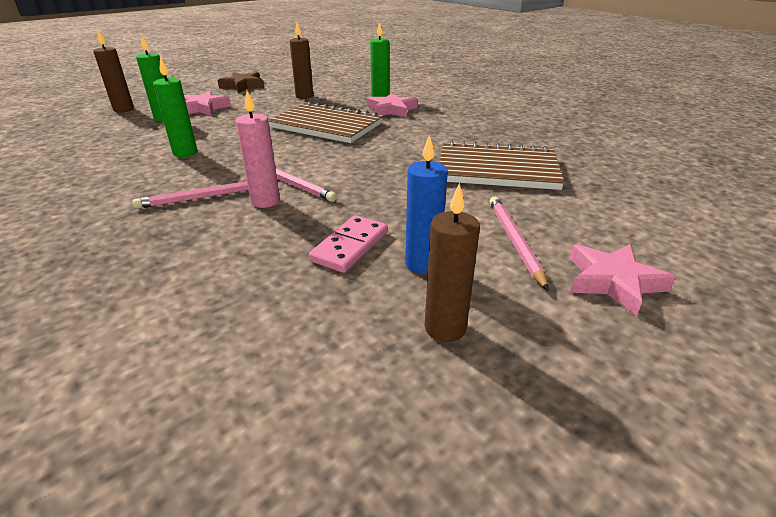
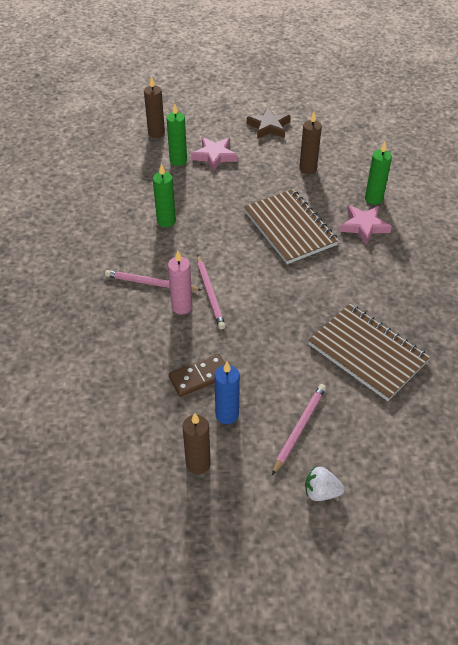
camera: 35 degrees right, 15 degrees up
pink domino [309,215,387,273] -> brown domino [169,354,225,397]
pink star [570,244,676,316] -> white strawberry [305,467,345,501]

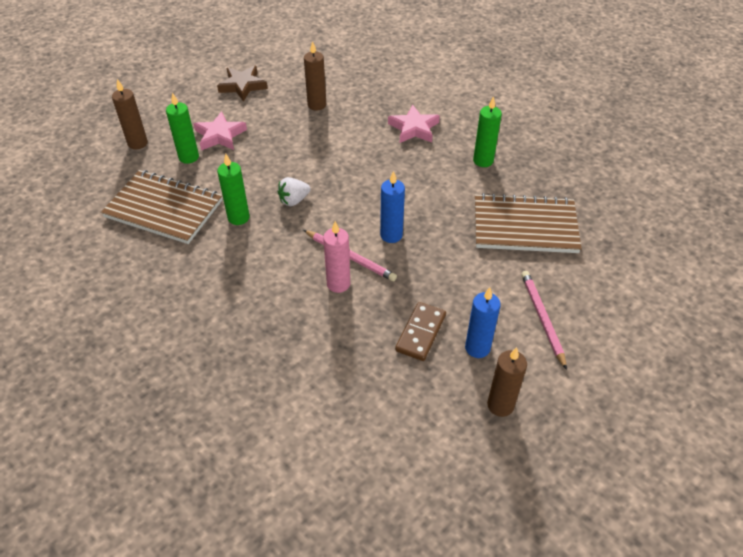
camera: 40 degrees left, 0 degrees up
pink pencil [105,270,201,291] -> none
brown notebook [244,189,339,264] -> brown notebook moved to [101,170,223,244]
white strawberry [305,467,345,501] -> white strawberry moved to [277,177,310,206]
green candle [365,142,392,205] -> green candle moved to [473,96,502,167]
none -> blue candle [380,171,405,243]

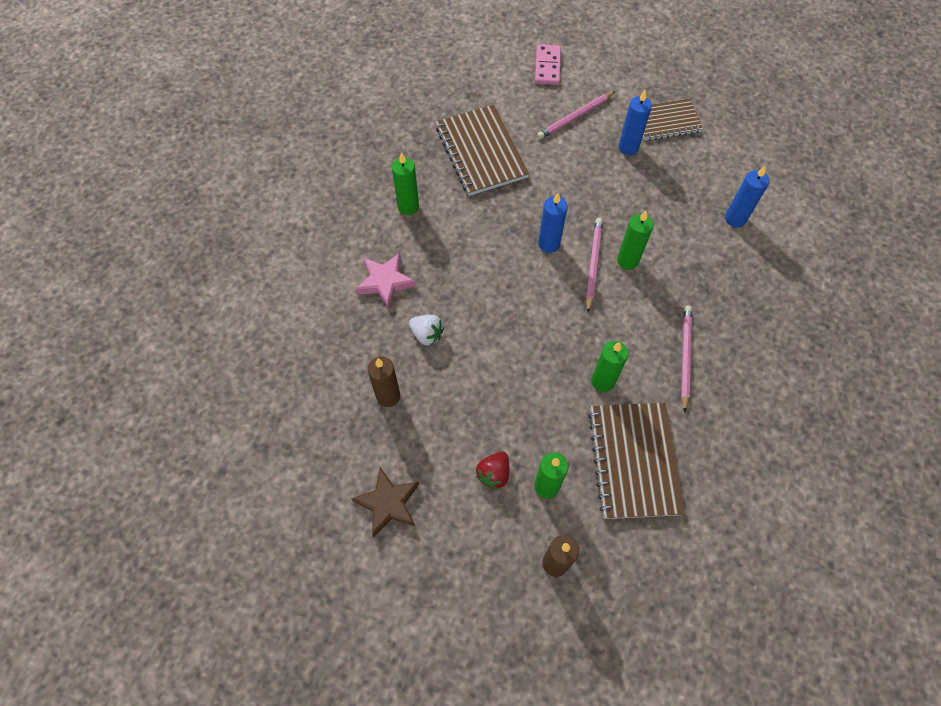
camera: 115 degrees left, 15 degrees up
pink star [194,111,247,150] -> red strawberry [476,452,509,490]
white strawberry [277,177,310,206] -> white strawberry moved to [409,315,444,346]
pink candle [323,221,350,293] -> green candle [617,211,653,270]
brown domino [395,302,446,361] -> none
brown candle [487,347,527,417] -> brown notebook [643,99,703,141]
none -> pink domino [535,44,561,85]
none -> pink pencil [681,306,692,412]
none -> blue candle [725,165,769,228]

